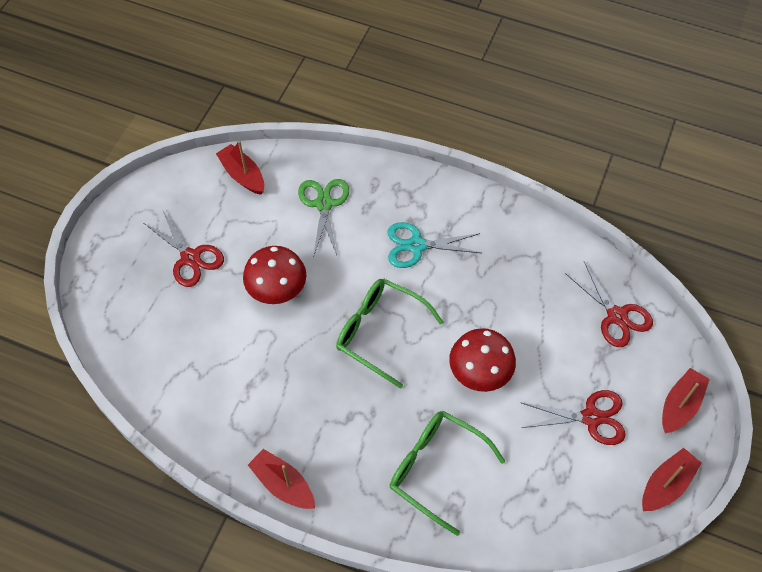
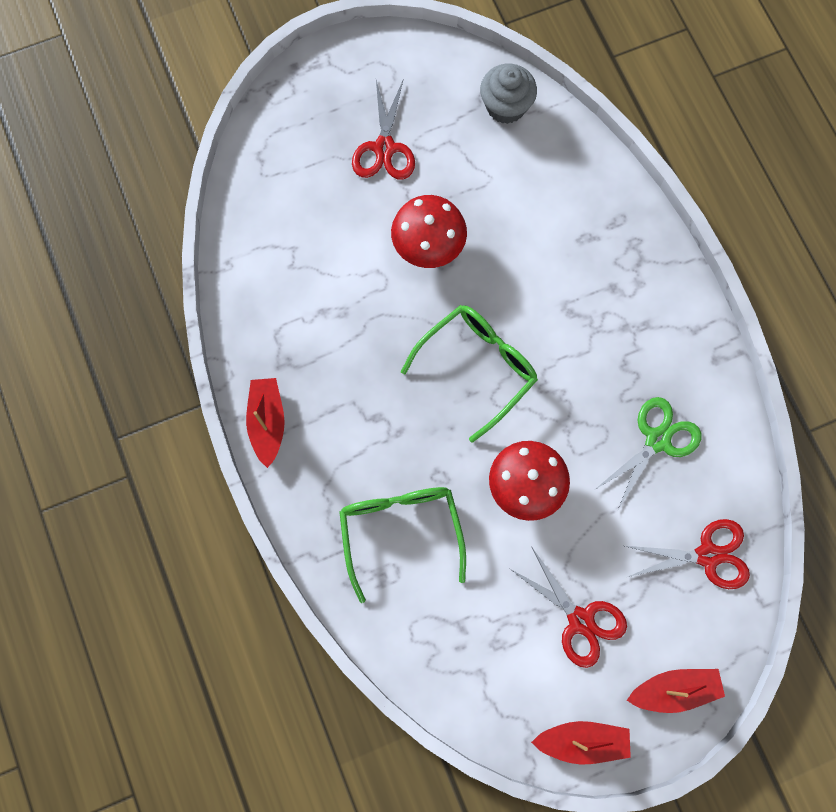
camera: 45 degrees right, 15 degrees up
red boat [216,141,264,195] -> grey cupcake [480,64,537,124]
green scissors [298,179,349,257] -> green scissors moved to [596,397,701,511]
green glasses [336,278,443,389] -> green glasses turned 60 degrees clockwise [401,305,538,443]
turquoise scissors [387,222,481,268] -> none
red scissors [565,262,653,347] -> red scissors turned 105 degrees counterclockwise [625,519,750,589]

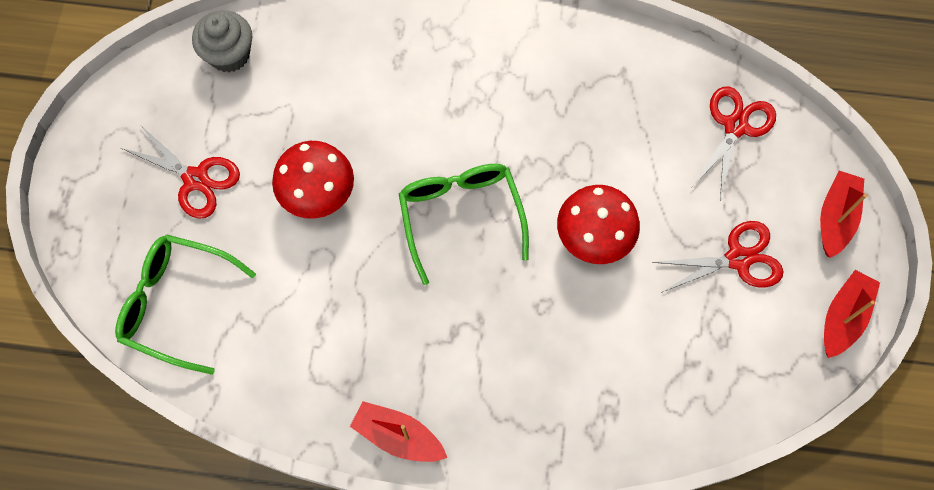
camera: 60 degrees left, 5 degrees down
green glasses [339,487,466,603] -> green glasses moved to [115,234,256,375]
green scissors [596,397,701,511] -> none

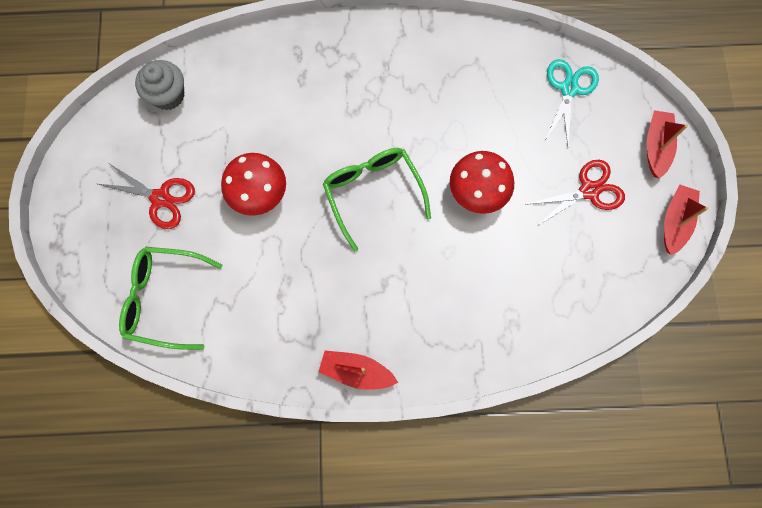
camera: 10 degrees left, 5 degrees up
red scissors [692,87,776,200] -> turquoise scissors [545,59,599,146]

